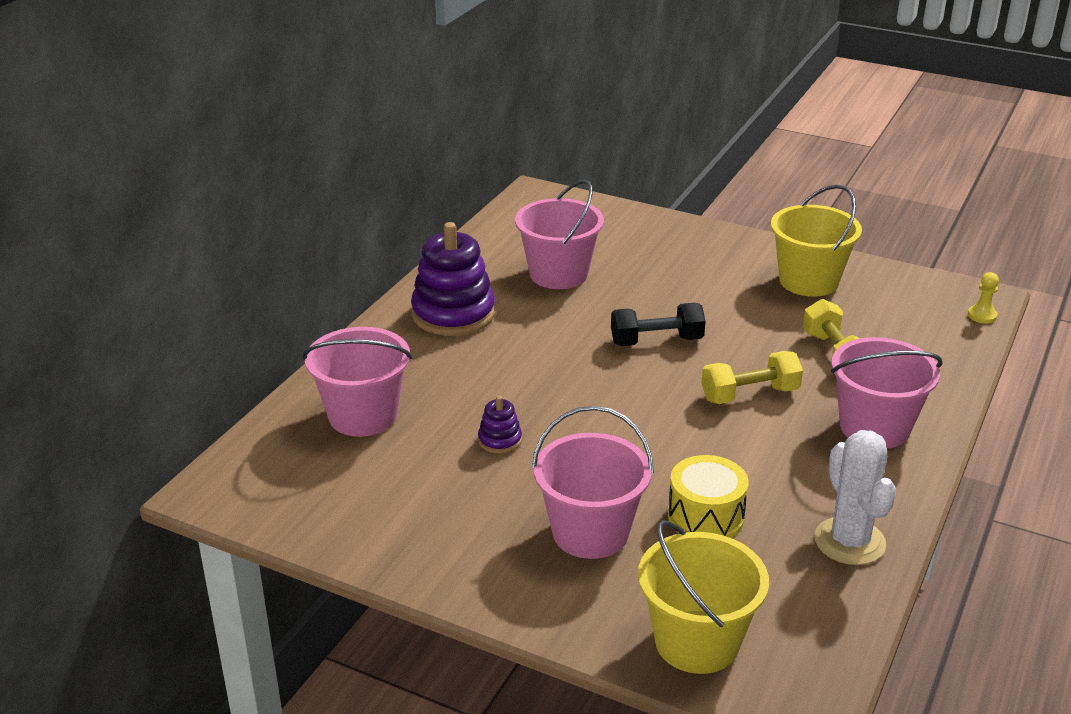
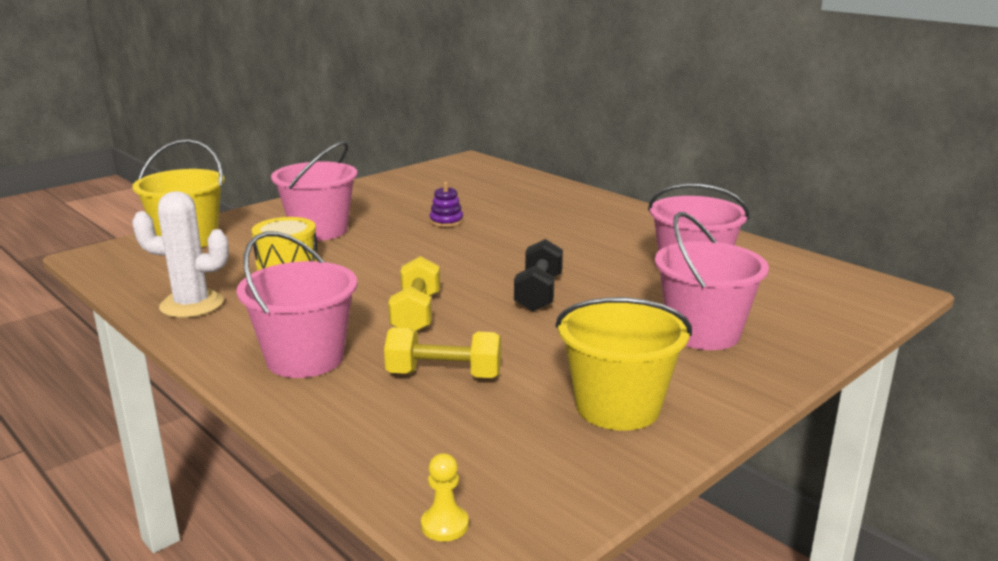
camera: 110 degrees right, 10 degrees down
pink bucket [303,327,412,437] -> pink bucket moved to [655,212,769,350]
purple stacking toy [411,222,495,336] -> none

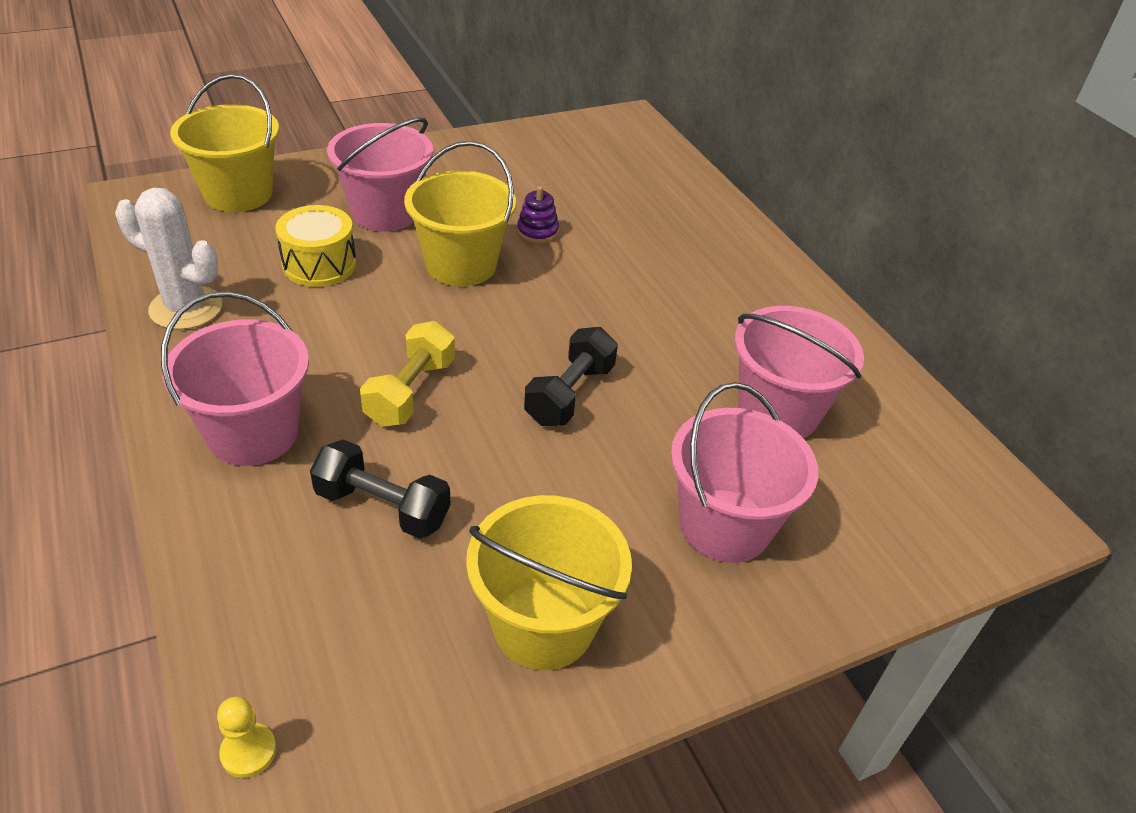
camera: 15 degrees right, 20 degrees up
yellow dumbbell [384,327,501,378] -> black dumbbell [310,439,450,539]
none -> yellow bucket [404,141,516,286]

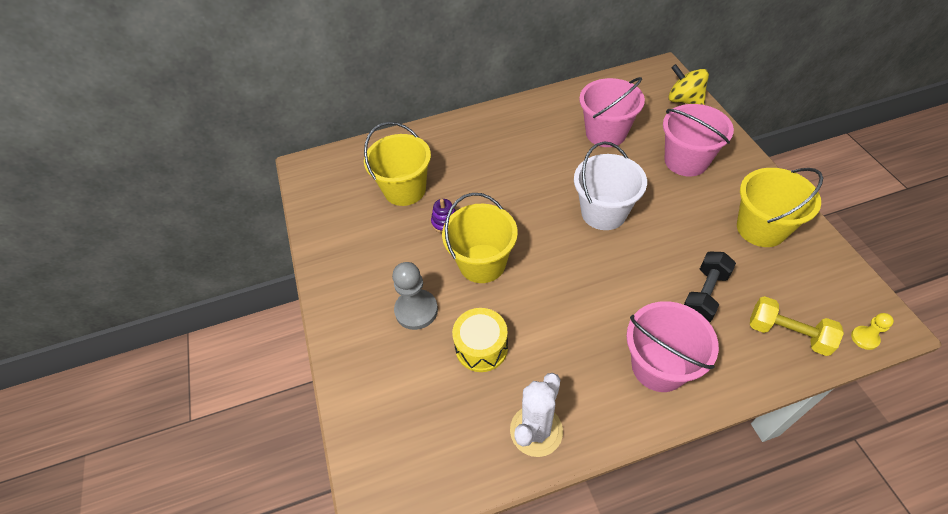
camera: 75 degrees left, 10 degrees up
yellow bucket [170,74,279,212] -> yellow bucket moved to [364,122,431,206]
pink bucket [327,117,433,232] -> grey pawn [392,262,438,330]
yellow dumbbell [360,321,455,427] -> yellow dumbbell moved to [750,296,844,356]
black dumbbell [524,327,618,426] -> white bucket [574,141,647,230]
none -> yellow spinning top [669,64,709,105]

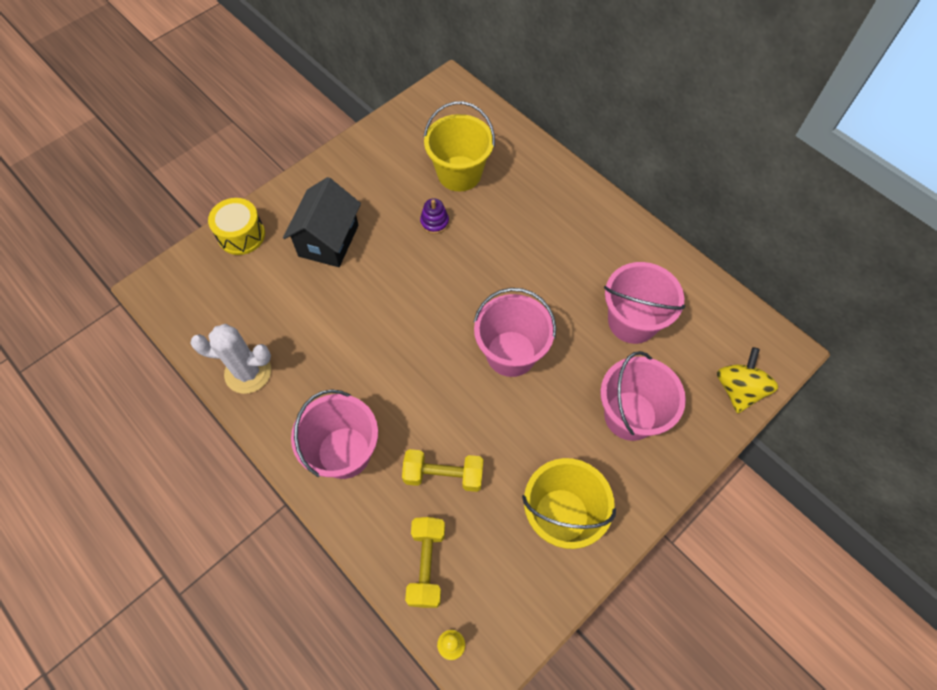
camera: 60 degrees right, 10 degrees up
grey pawn [392,262,438,330] -> black house [283,177,361,267]
yellow bucket [442,193,518,283] -> none
yellow drum [452,308,508,372] -> yellow drum moved to [208,198,265,255]
white bucket [574,141,647,230] -> pink bucket [474,288,556,377]
black dumbbell [684,252,736,322] -> yellow dumbbell [402,449,484,492]

